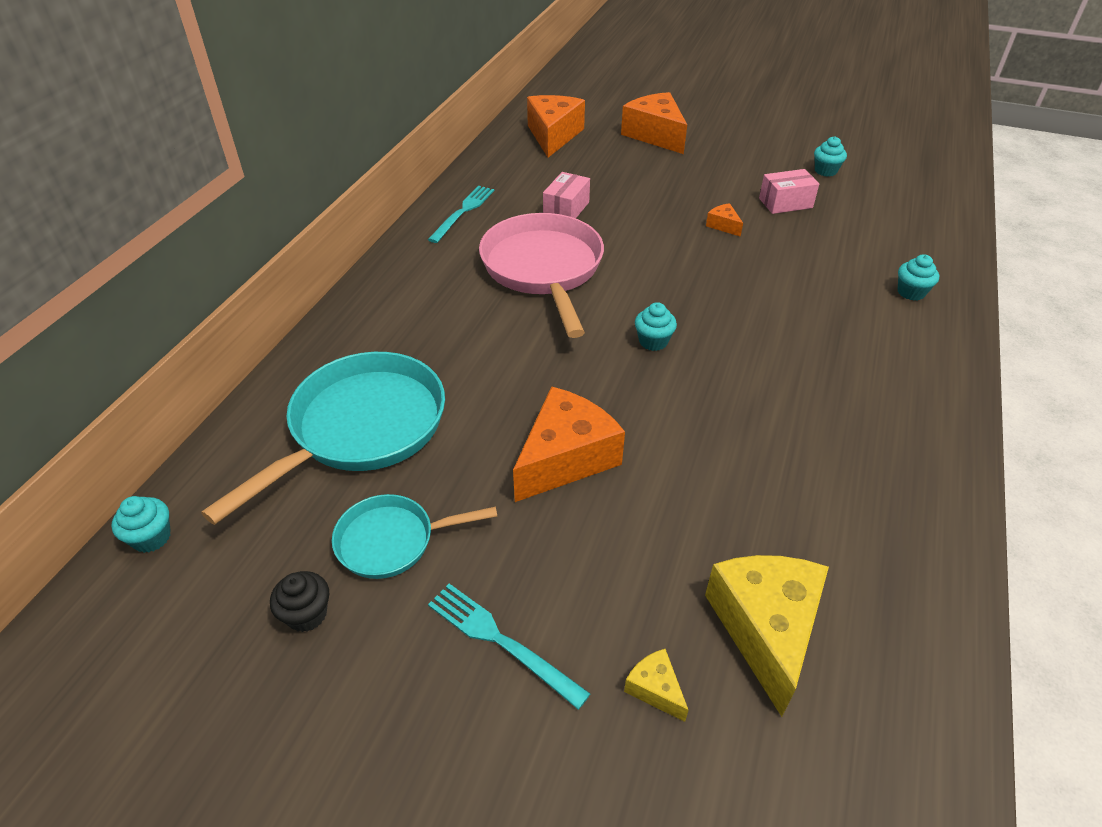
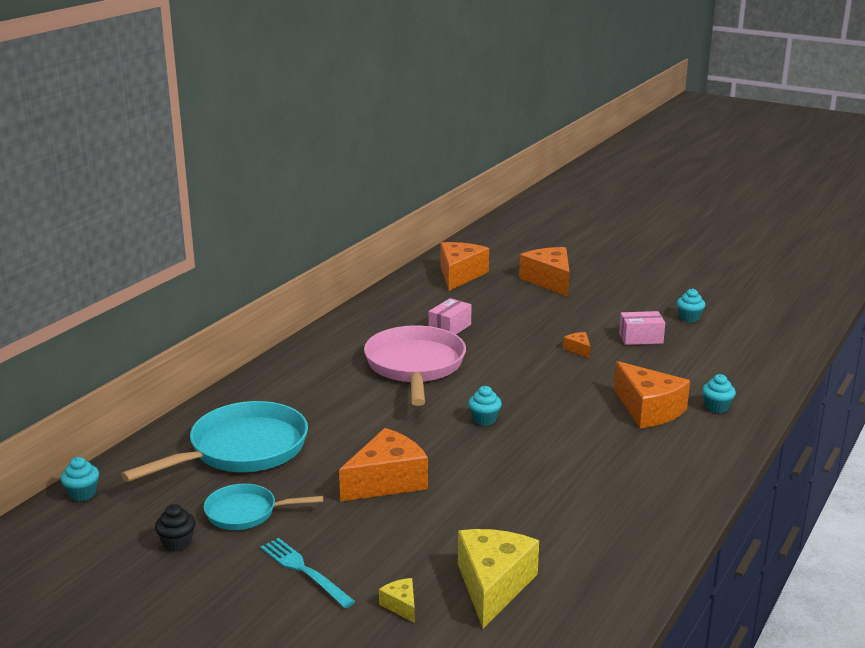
camera: 10 degrees right, 20 degrees down
turquoise fork [428,186,494,243] -> none
none -> orange cheese [614,361,690,428]

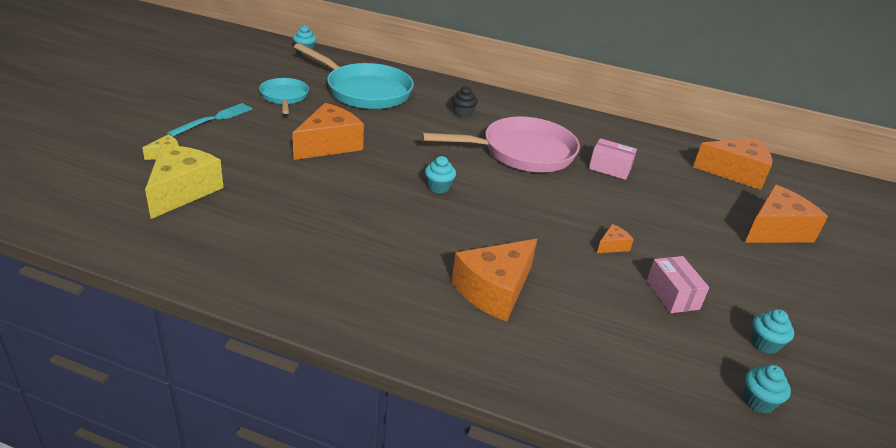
camera: 75 degrees right, 10 degrees up
black cupcake [155,504,196,552] -> black cupcake moved to [452,86,478,118]
orange cheese [339,428,428,502] -> orange cheese turned 90 degrees counterclockwise [292,103,364,160]
yellow cheese [458,529,539,629] -> yellow cheese turned 75 degrees counterclockwise [145,145,224,219]
turquoise cupcake [702,374,736,413] -> turquoise cupcake moved to [744,365,791,413]

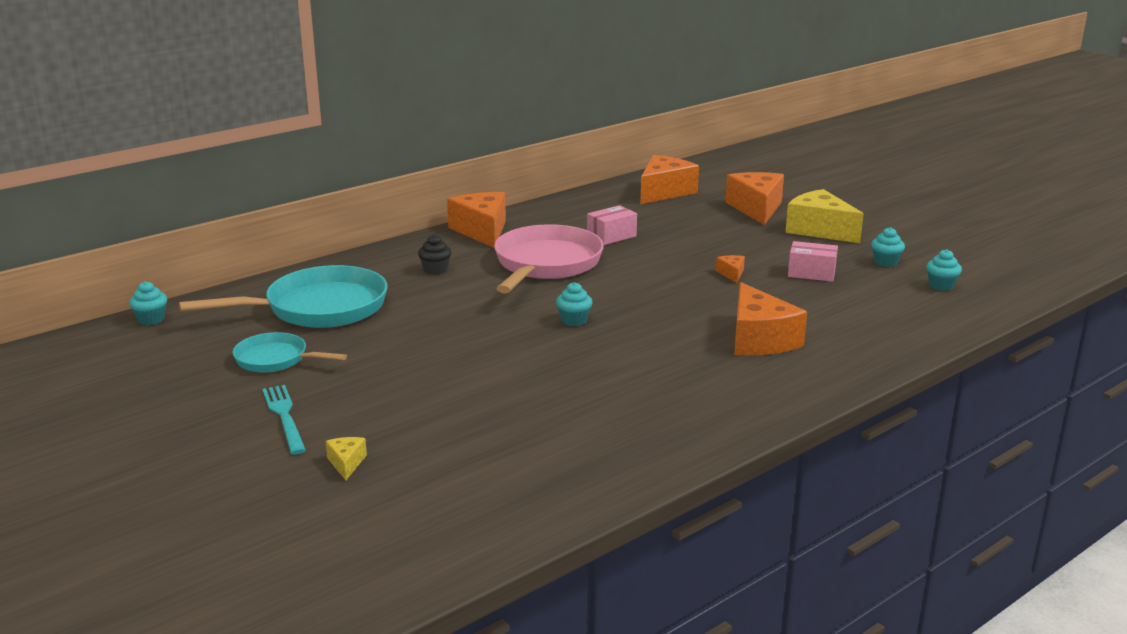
camera: 55 degrees left, 10 degrees down
yellow cheese [145,145,224,219] -> yellow cheese moved to [785,189,864,243]
orange cheese [292,103,364,160] -> orange cheese moved to [447,192,506,248]

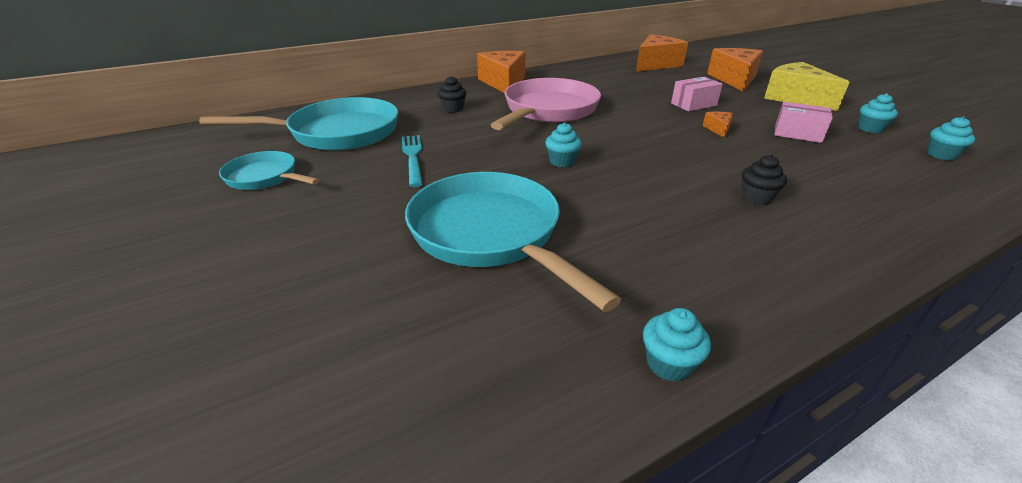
camera: 10 degrees right, 10 degrees up
turquoise cupcake [129,281,167,325] -> turquoise cupcake moved to [643,308,711,382]
turquoise fork [263,385,306,455] -> turquoise fork moved to [402,135,423,187]
yellow cheese [325,437,367,480] -> none
pink box [587,205,637,245] -> pink box moved to [671,77,723,112]
orange cheese [734,282,807,356] -> black cupcake [742,155,787,205]
none -> turquoise pan [405,172,621,312]

